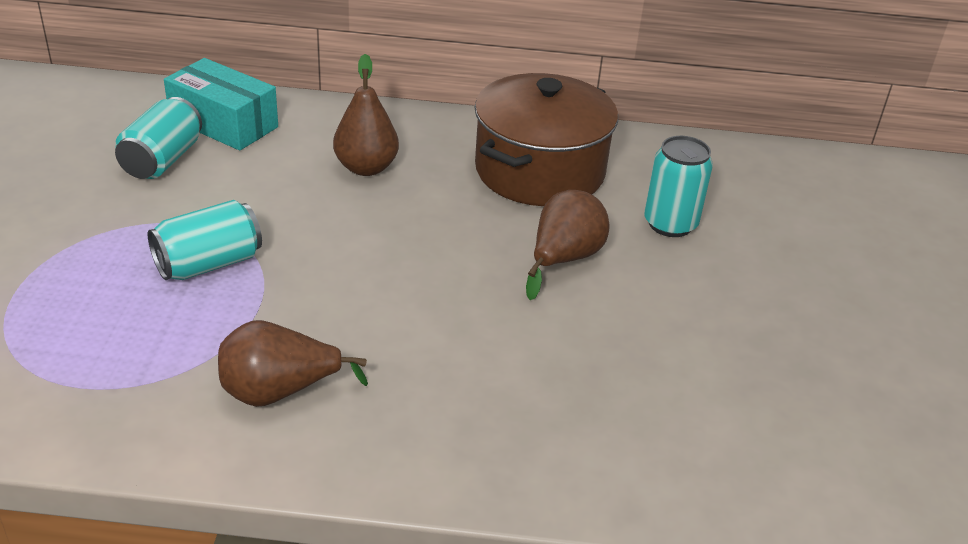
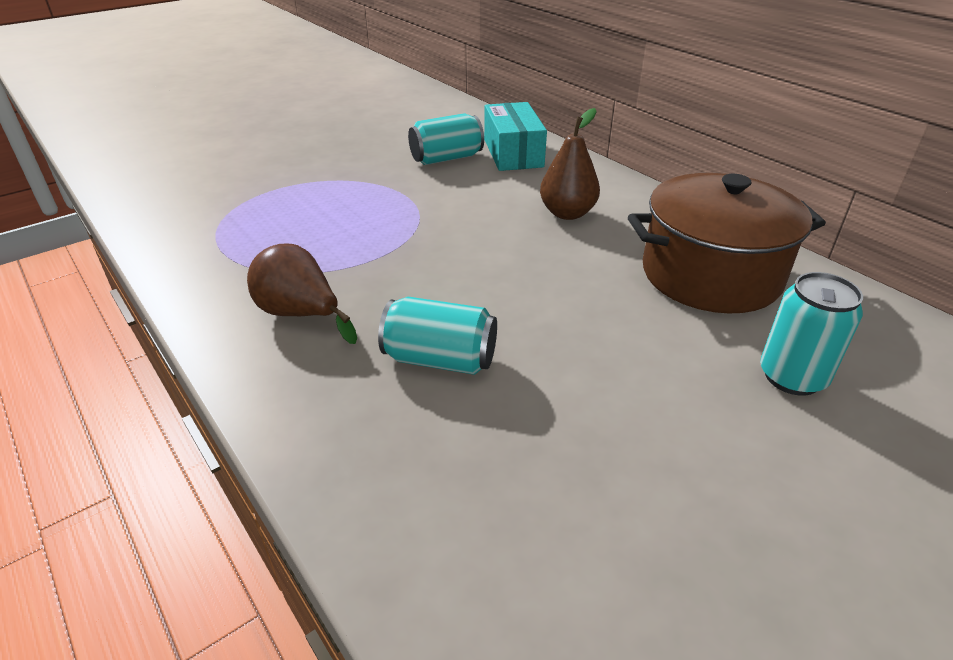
camera: 50 degrees right, 0 degrees up
turquoise can [148,200,262,280] -> turquoise can moved to [378,297,497,375]
brown pear [526,190,609,300] -> none

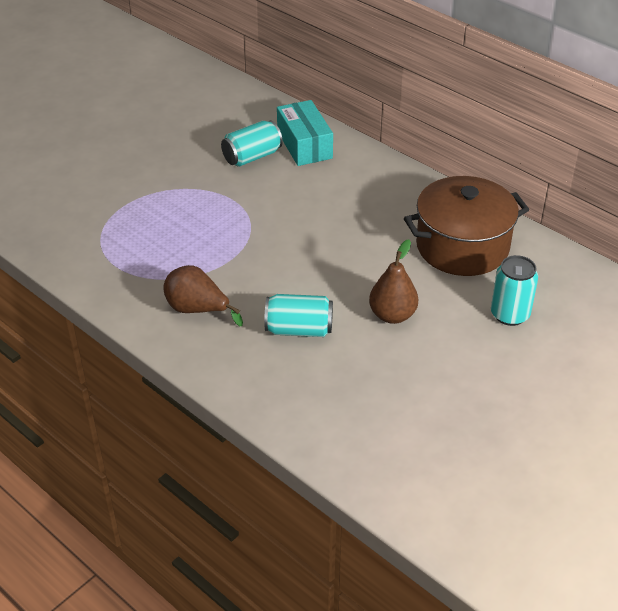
camera: 10 degrees left, 5 degrees up
brown pear [540,108,600,220] -> brown pear moved to [369,239,418,324]

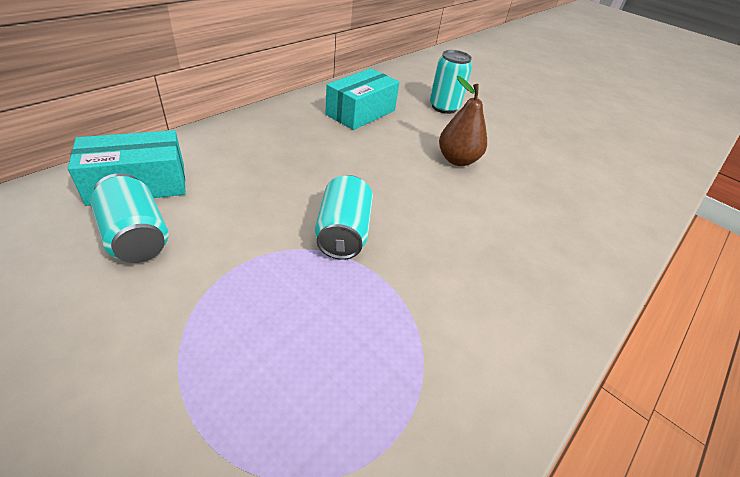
camera: 95 degrees left, 0 degrees up
brown pear [163,265,243,326] -> none
turquoise can [264,294,333,337] -> turquoise can moved to [315,175,373,260]
brown pot [404,176,529,276] -> turquoise box [325,68,399,130]

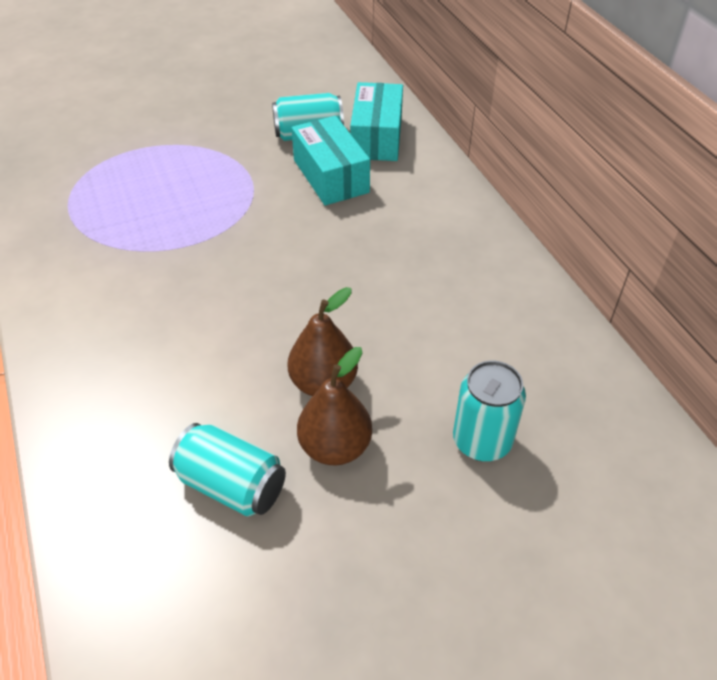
camera: 120 degrees right, 5 degrees up
turquoise can [315,175,373,260] -> turquoise can moved to [169,423,286,516]
turquoise box [325,68,399,130] -> turquoise box moved to [292,116,370,206]
none -> brown pear [297,347,372,465]

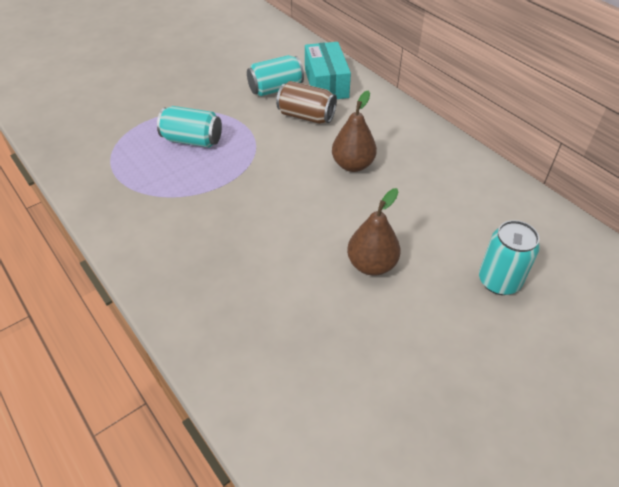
camera: 15 degrees left, 0 degrees up
turquoise can [169,423,286,516] -> turquoise can moved to [157,106,222,148]
turquoise box [292,116,370,206] -> brown can [276,81,337,124]
brown pear [297,347,372,465] -> brown pear moved to [332,91,377,172]

